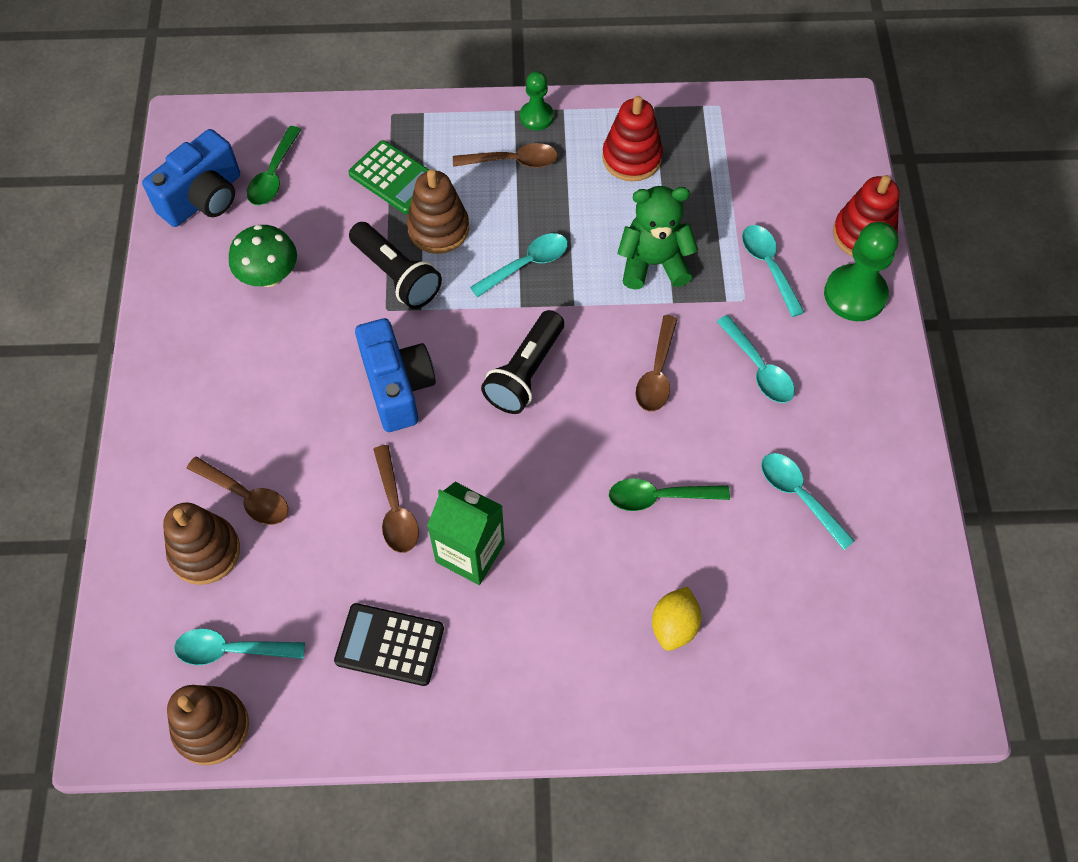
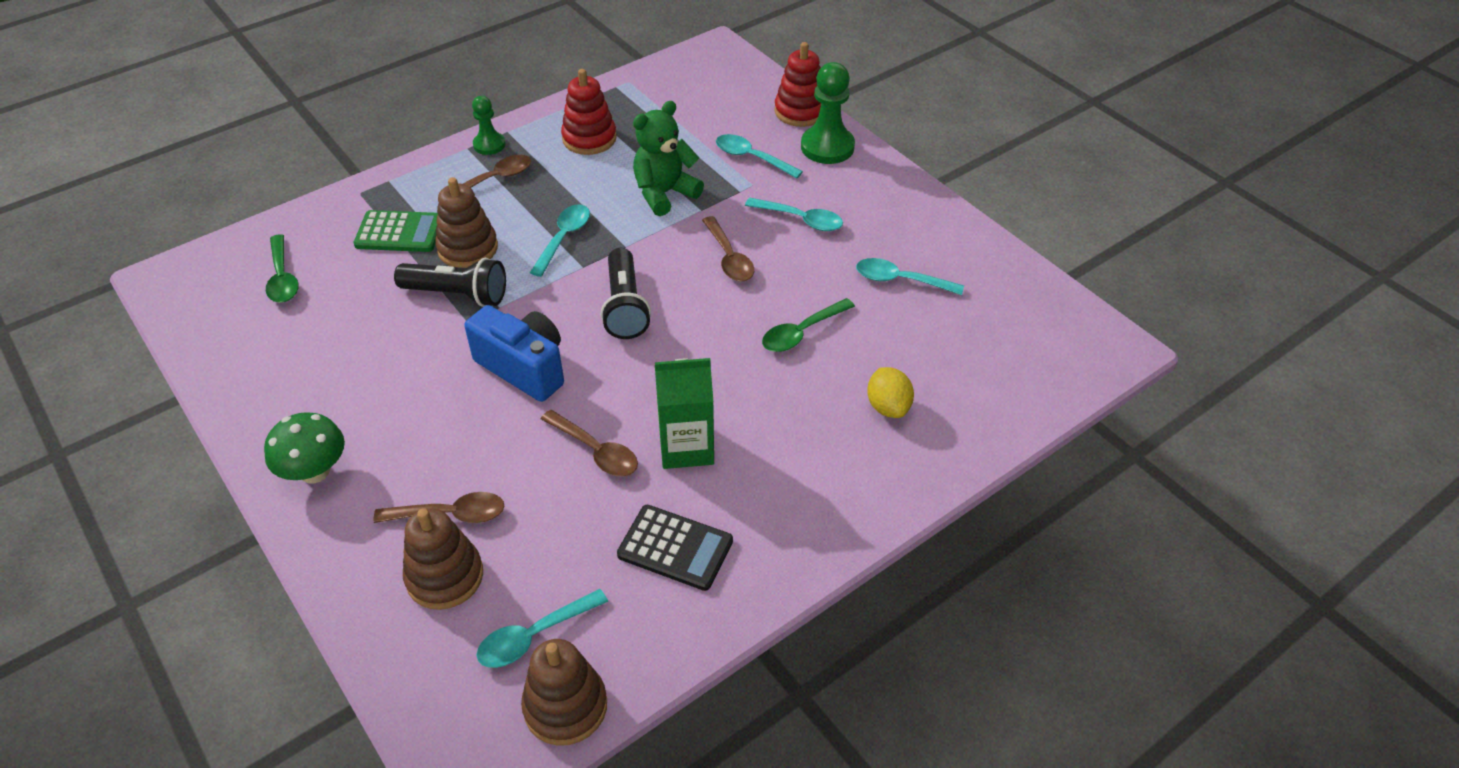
camera: 35 degrees left, 15 degrees down
blue camera [142,129,240,227] -> none
green mushroom [229,225,297,287] -> green mushroom moved to [264,412,345,483]
black calculator [334,603,444,686] -> black calculator turned 135 degrees counterclockwise [617,505,733,591]

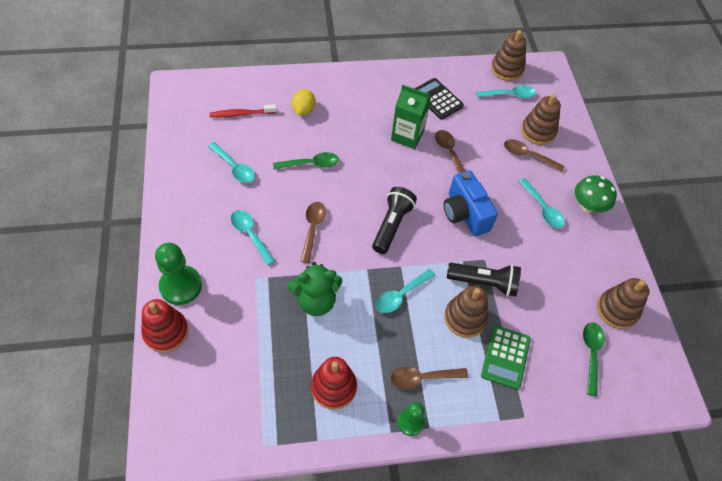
camera: 155 degrees left, 10 degrees up
green calculator [354,210,438,252] -> green calculator turned 105 degrees counterclockwise [481,325,531,390]
black flashlight [394,258,506,307] -> black flashlight turned 150 degrees clockwise [447,263,521,297]
turquoise spoon [716,134,803,179] -> turquoise spoon moved to [519,178,565,228]
none -> red toothbrush [209,104,277,118]
none -> brown stacking toy [597,278,649,329]

